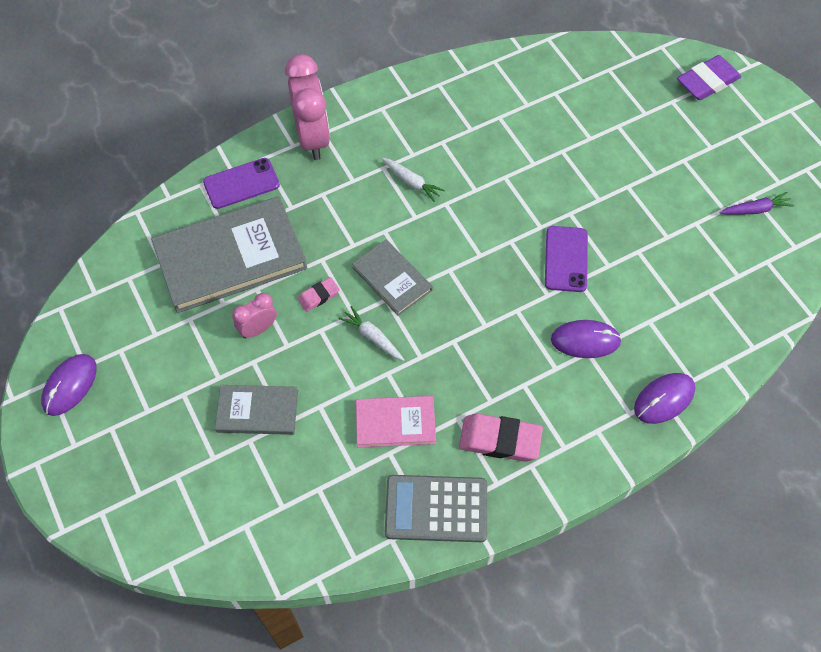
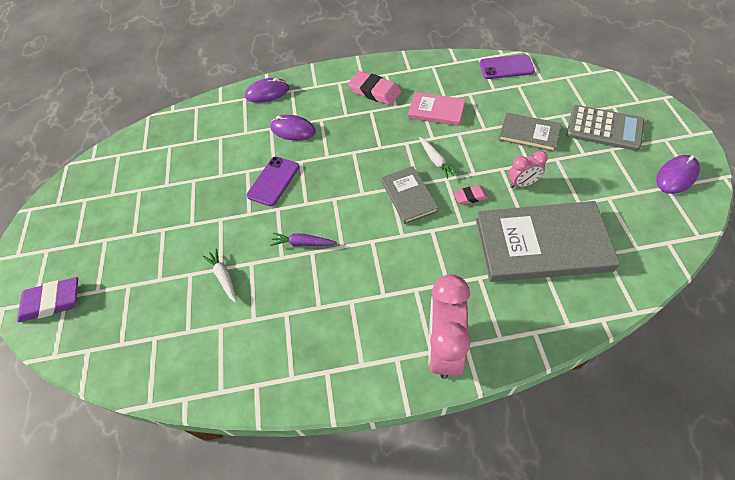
camera: 155 degrees left, 5 degrees down
purple phone [203,158,280,209] -> purple phone moved to [480,54,535,79]
white carrot [382,158,445,202] -> white carrot moved to [202,248,237,303]
grey calculator [385,475,487,542] -> grey calculator moved to [567,105,644,151]
purple carrot [720,192,794,215] -> purple carrot moved to [270,233,337,246]

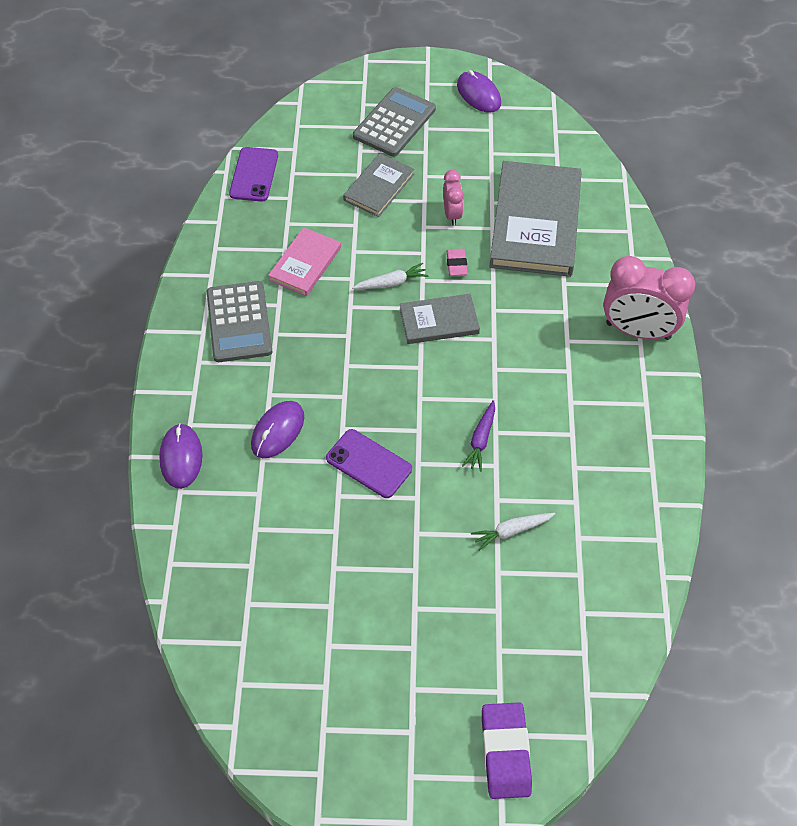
camera: 85 degrees left, 0 degrees up
pink eraser [348,71,401,105] -> grey calculator [207,281,272,362]

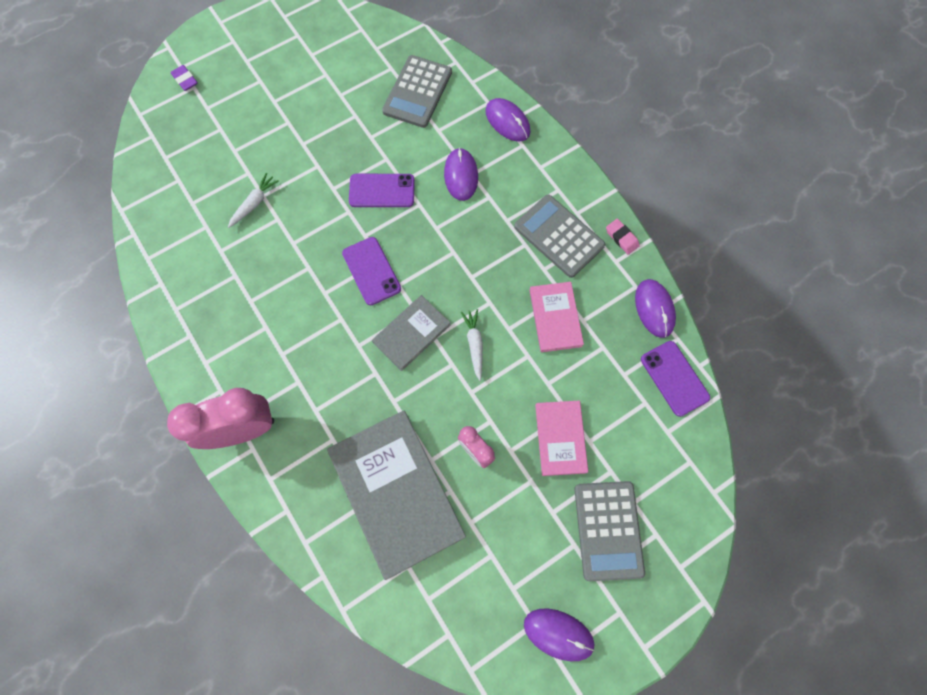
camera: 145 degrees right, 15 degrees up
grey book [343,153,414,217] -> pink book [535,401,588,476]
white carrot [352,263,429,289] -> white carrot turned 135 degrees clockwise [461,309,483,381]
pink eraser [447,249,468,276] -> pink eraser moved to [606,219,640,255]
purple carrot [462,400,495,472] -> none
purple eraser [482,702,532,799] -> purple eraser [171,65,198,91], size x0.55
none -> purple phone [342,237,401,305]
none -> grey calculator [382,55,452,128]
none -> purple mouse [635,279,676,338]

